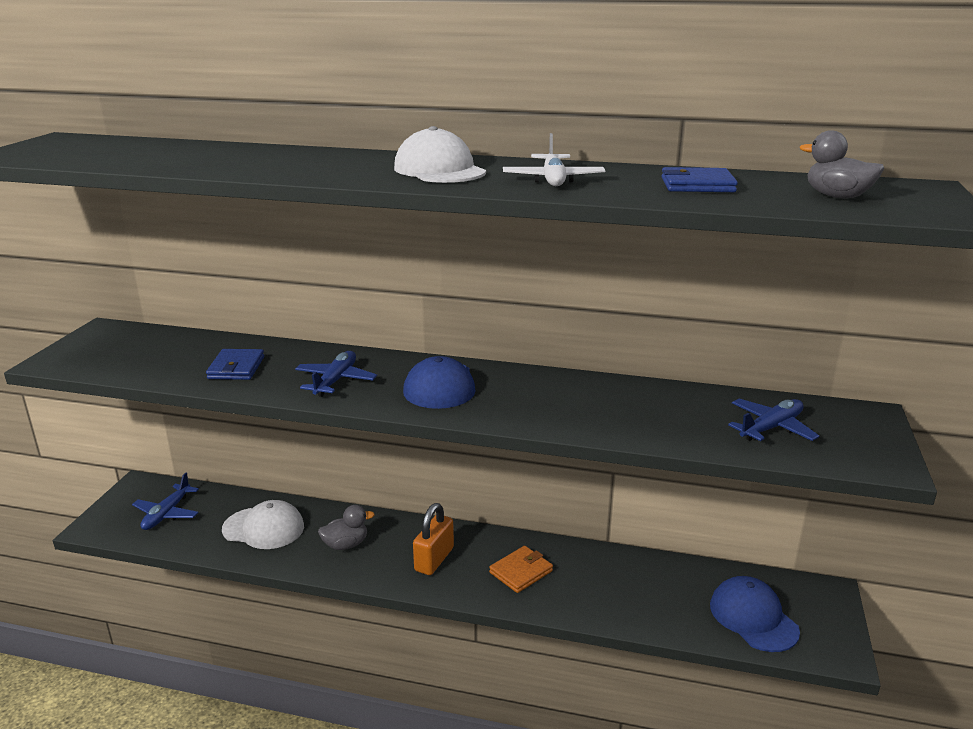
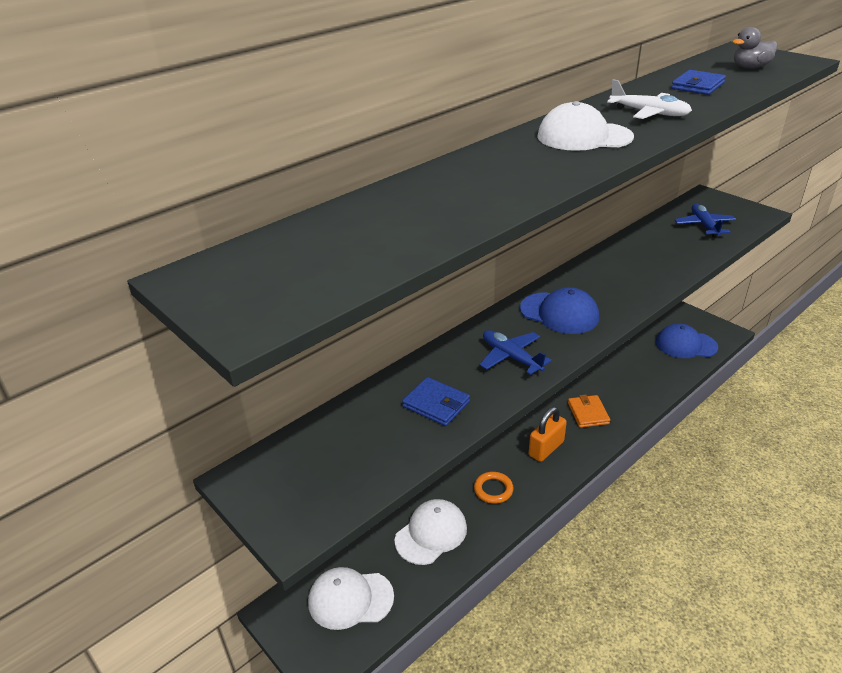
camera: 55 degrees left, 10 degrees up
blue plane [132,473,199,530] -> white cap [308,567,394,630]
grey duck [318,505,375,550] -> orange ring [474,472,514,504]
orange padlock [413,503,454,575] -> orange padlock turned 75 degrees clockwise [529,407,567,462]

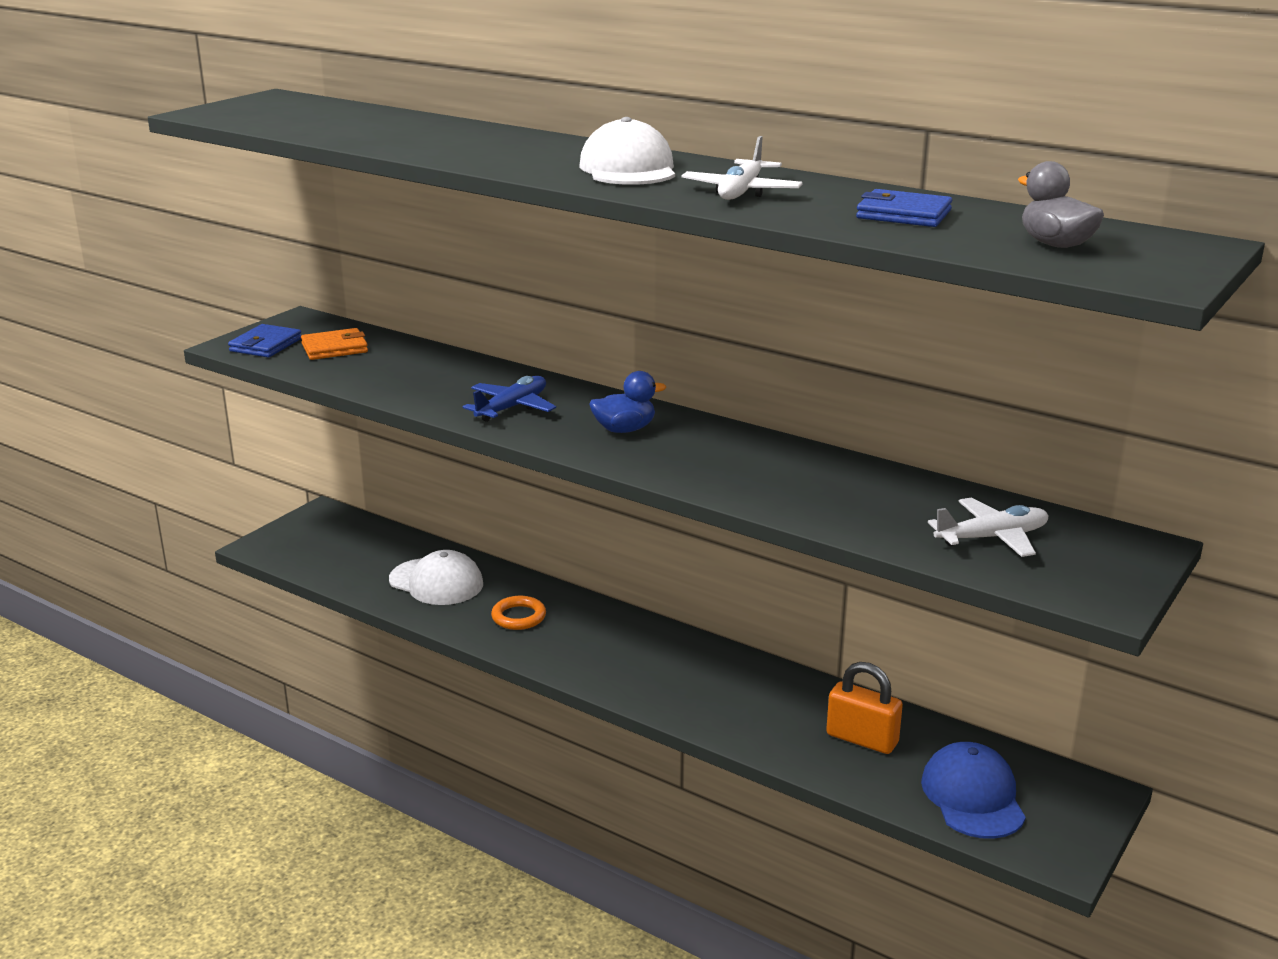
camera: 75 degrees right, 10 degrees down
white cap [308,567,394,630] -> none
blue wallet [402,377,470,426] -> blue wallet moved to [228,324,301,357]
blue cap [520,287,599,334] -> blue duck [589,371,666,433]
orange padlock [529,407,567,462] -> orange padlock moved to [826,662,903,754]
orange wallet [568,395,610,428] -> orange wallet moved to [301,328,368,360]
blue plane [675,204,736,237] -> white plane [928,497,1049,557]

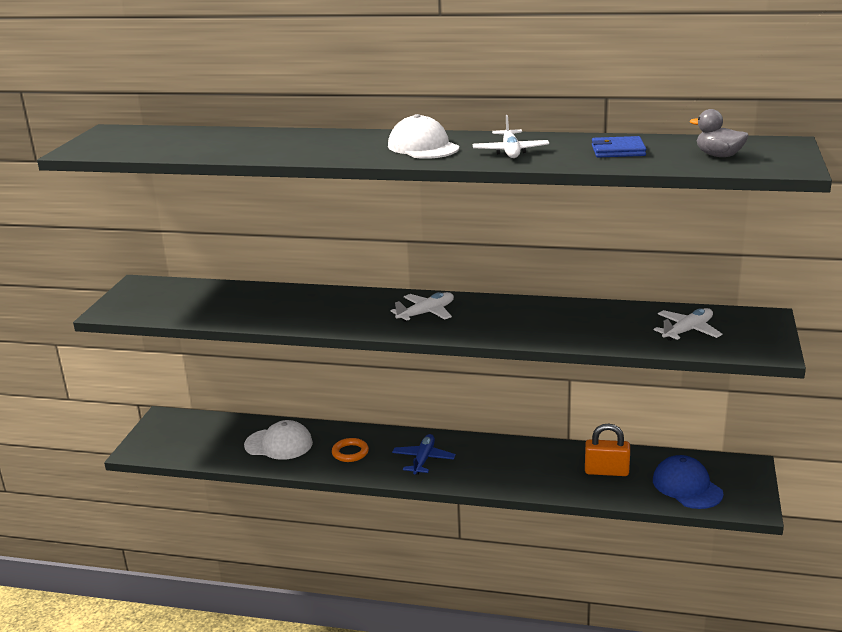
camera: 20 degrees left, 0 degrees up
blue wallet [228,324,301,357] -> none
orange wallet [301,328,368,360] -> none
blue plane [463,376,556,422] -> blue plane moved to [392,434,456,475]
blue duck [589,371,666,433] -> white plane [390,292,454,322]

